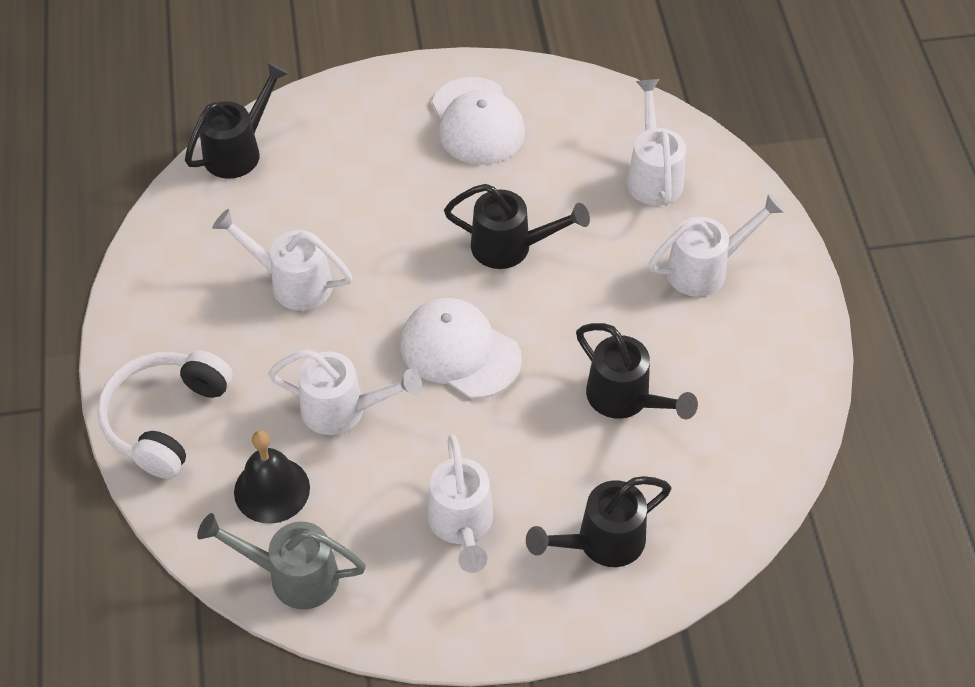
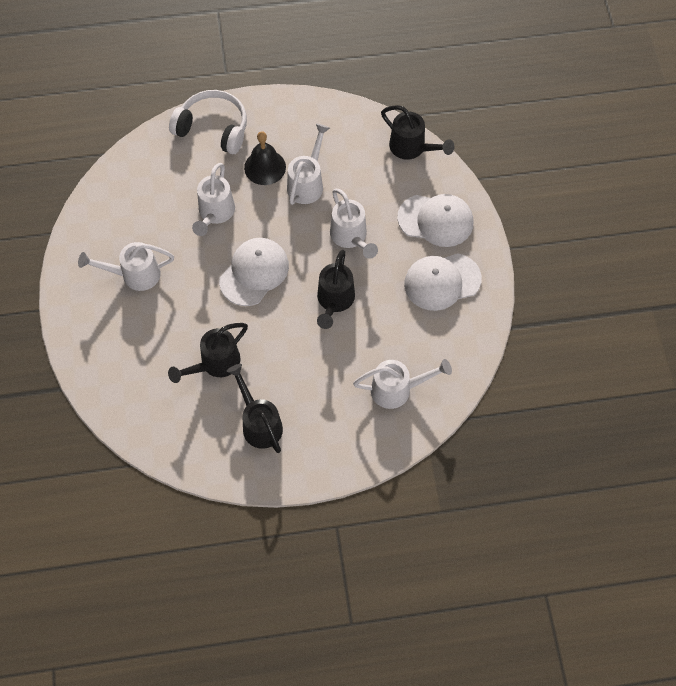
camera: 90 degrees right, 10 degrees up
grey watering can [197,513,366,609] -> none
black bell [234,430,310,524] -> black bell moved to [244,131,286,185]
black watering can [526,476,671,567] -> black watering can moved to [227,364,283,453]
white watering can [648,193,785,297] -> white watering can moved to [330,189,378,259]
none -> white cap [397,194,473,247]

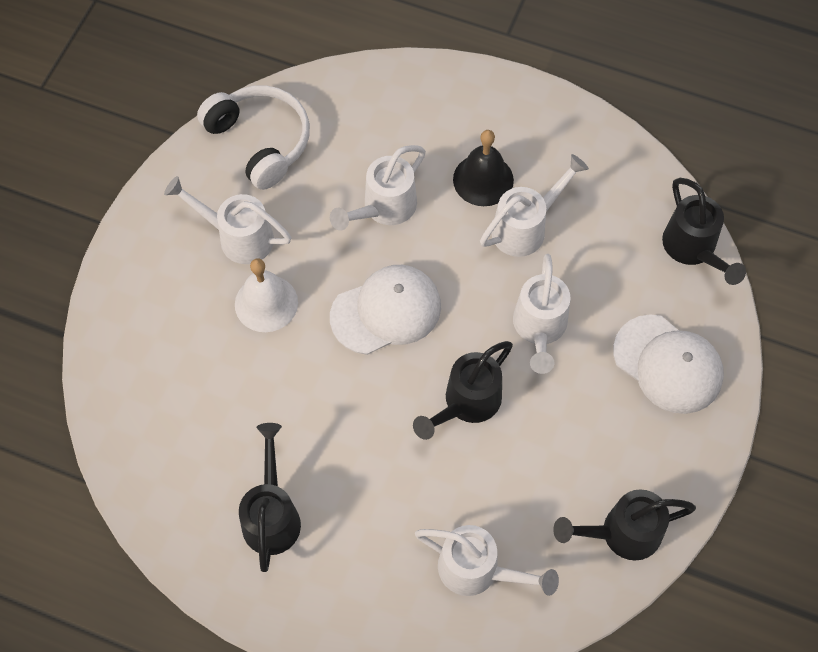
camera: 30 degrees right, 0 degrees up
black watering can [168,323,248,383] -> black watering can moved to [553,489,696,560]
white headphones [169,90,247,154] -> white headphones moved to [197,85,310,190]
white cap [404,253,482,311] -> none
none -> white bell [235,258,298,332]

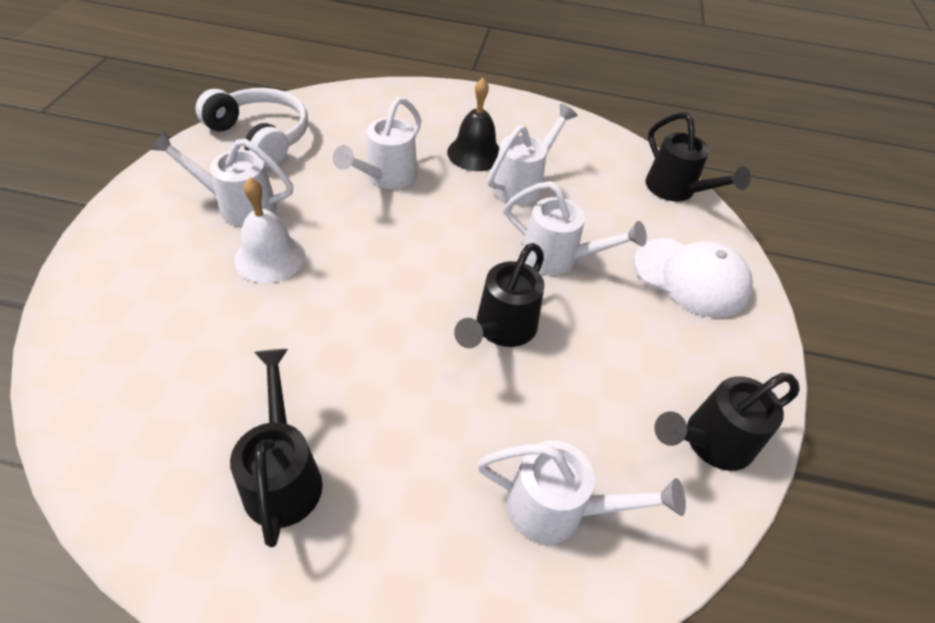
camera: 15 degrees left, 15 degrees down
white cap [330,265,441,355] -> none
white watering can [513,254,571,374] -> white watering can turned 60 degrees counterclockwise [504,181,647,275]

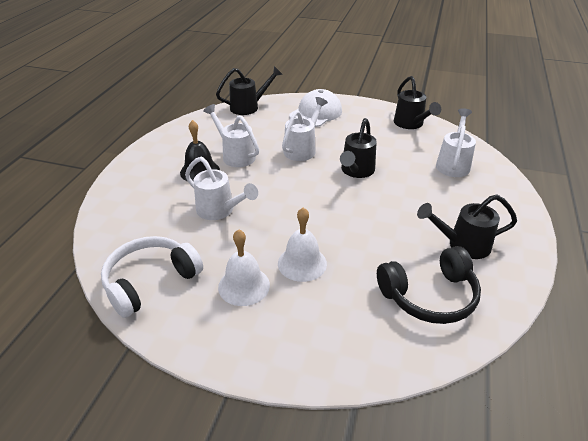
camera: 80 degrees left, 10 degrees down
white watering can [150,131,293,227] -> white bell [218,229,270,306]
black watering can [454,243,544,348] -> black watering can turned 75 degrees clockwise [340,118,377,178]
none -> black headphones [377,246,481,324]

